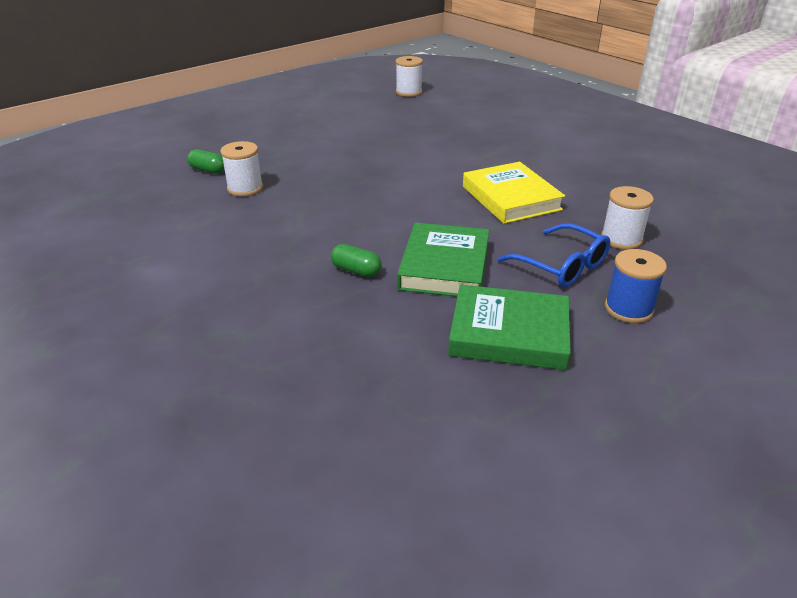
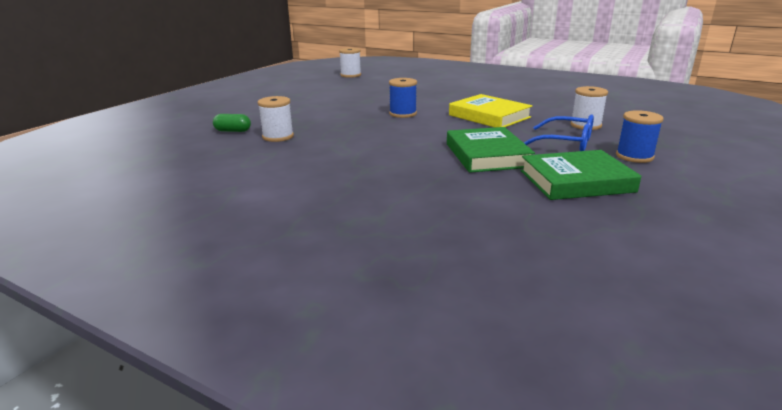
camera: 20 degrees left, 10 degrees down
green capsule [331,244,382,277] -> none
none -> blue spool [389,78,417,118]

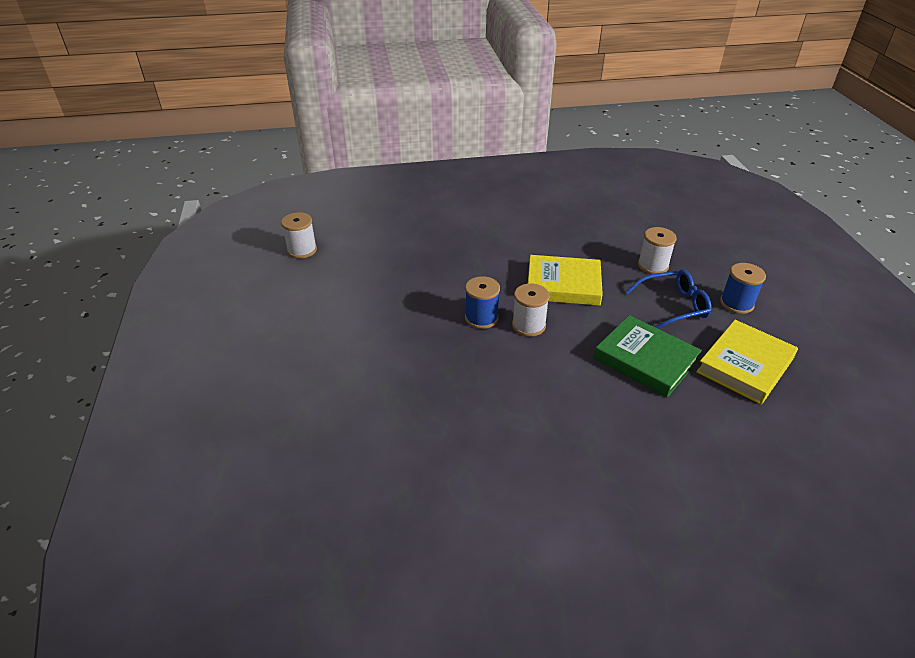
camera: 40 degrees left, 15 degrees up
green capsule [213,114,251,132] -> none
white spool [258,96,294,142] -> white spool moved to [512,283,550,337]
green book [520,150,641,200] -> yellow book [696,320,798,404]

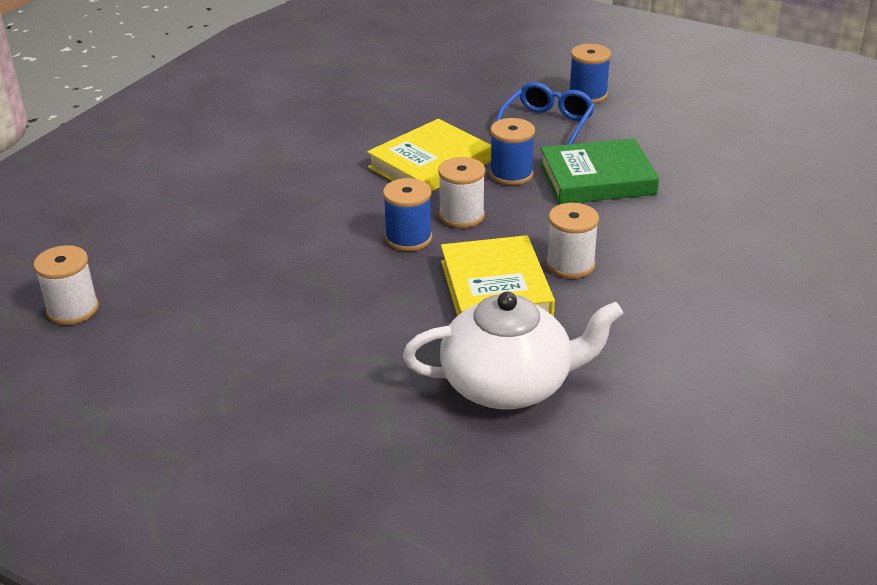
camera: 50 degrees left, 5 degrees down
white spool [638,227,677,274] -> white spool moved to [546,203,599,279]
yellow book [696,320,798,404] -> yellow book moved to [441,235,555,316]
none -> white teapot [403,292,623,409]
none -> blue spool [490,118,535,185]

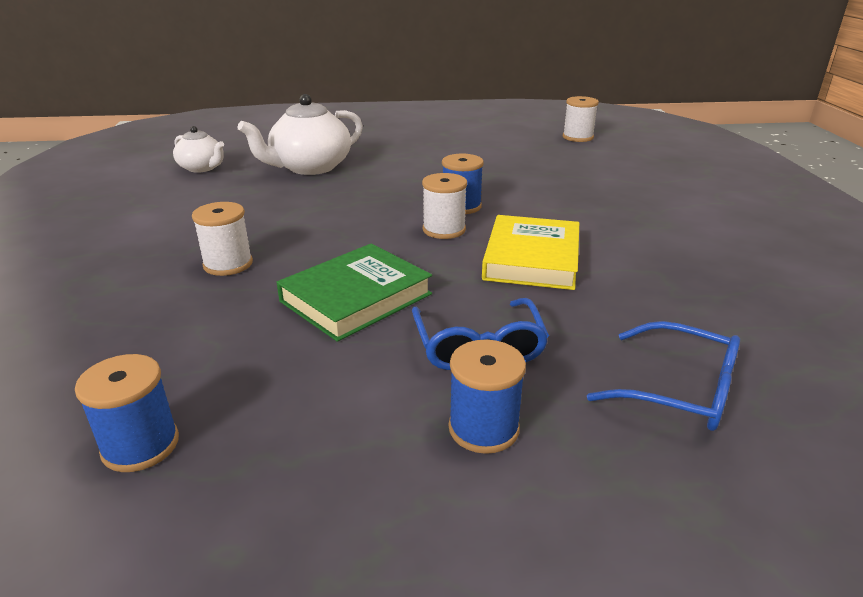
camera: 145 degrees right, 5 degrees down
yellow book [441,235,555,316] -> none
blue spool [490,118,535,185] -> blue spool moved to [75,354,179,472]
white spool [546,203,599,279] -> white spool moved to [192,202,253,276]
none -> white teapot [173,126,224,173]
none -> blue glasses [587,321,740,431]

